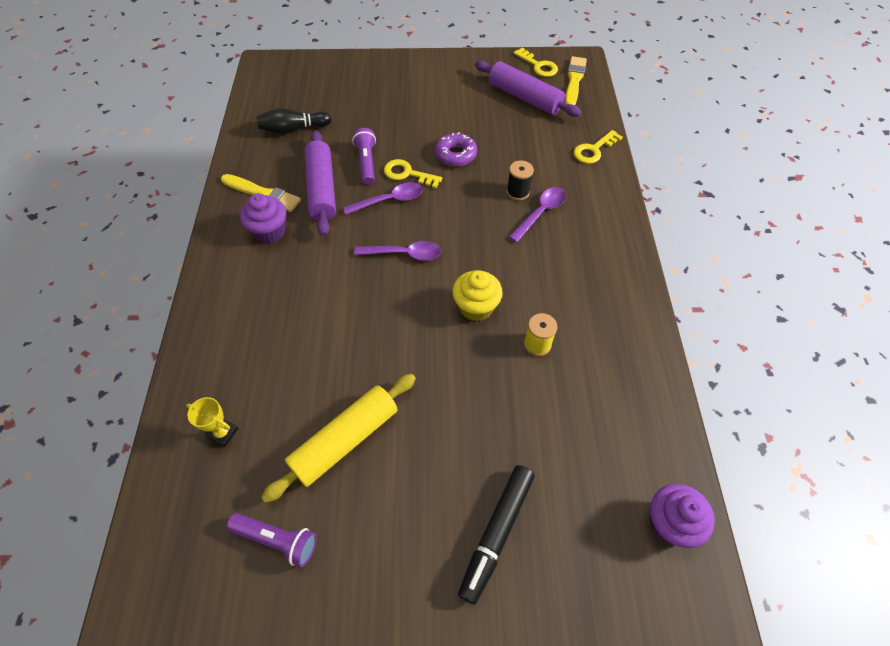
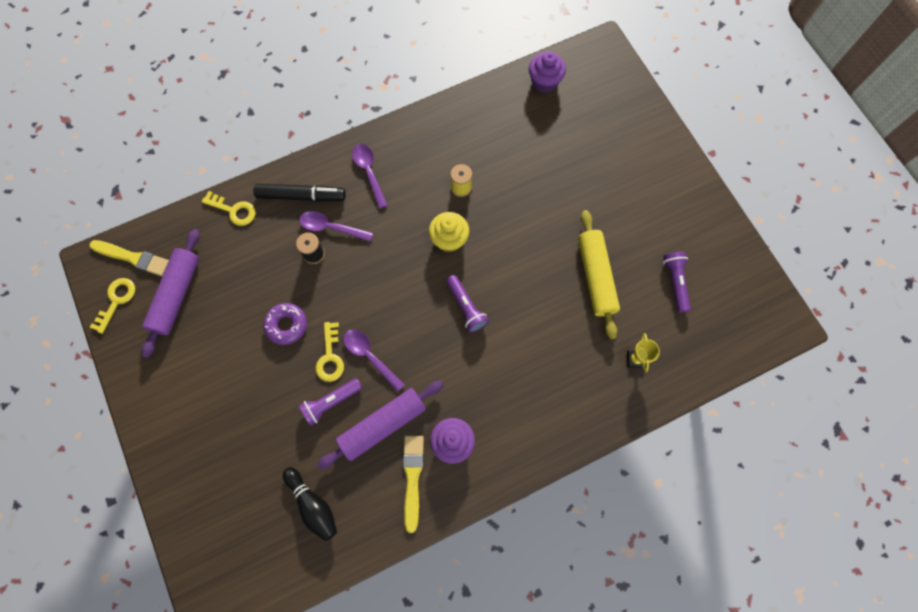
camera: 115 degrees left, 15 degrees up
yellow rolling pin [261,374,416,503] -> yellow rolling pin turned 60 degrees clockwise [578,210,620,339]
purple spoon [354,241,442,261] -> purple spoon moved to [352,144,388,209]
black marker [458,465,534,605] -> black marker moved to [253,184,346,202]
yellow brush [565,56,587,105] -> yellow brush turned 150 degrees counterclockwise [89,240,169,276]
none -> purple flashlight [446,275,489,333]

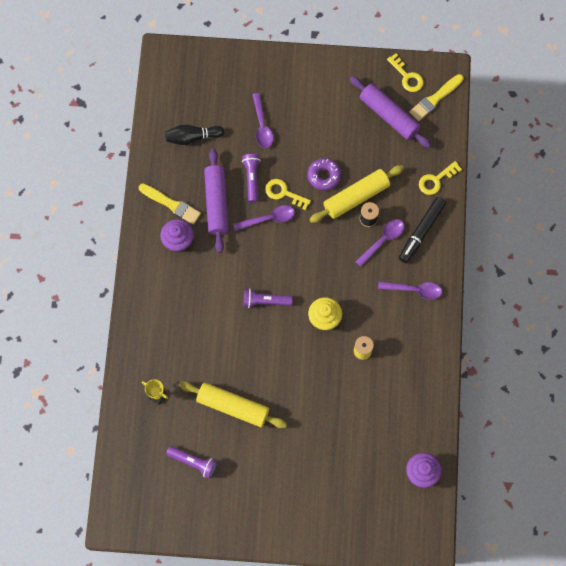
camera: 120 degrees right, 0 degrees up
none -> purple spoon [252,93,273,148]
none -> yellow rolling pin [309,165,404,223]

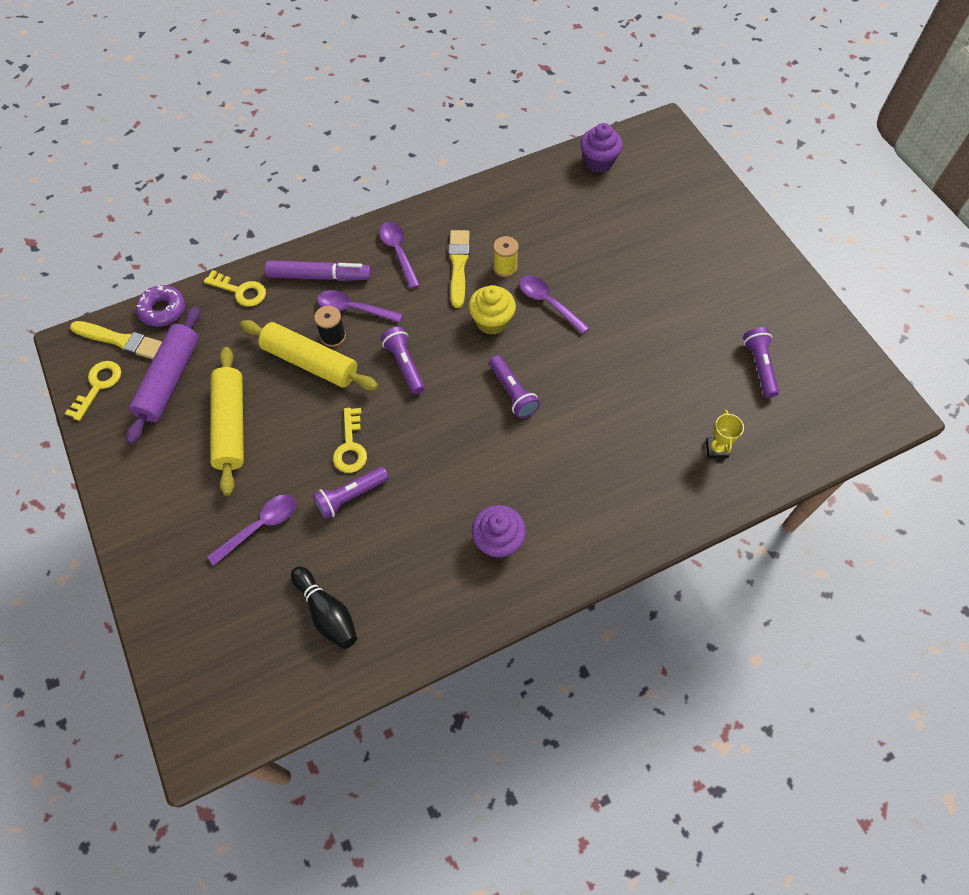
camera: 120 degrees left, 10 degrees down
yellow brush [139,183,201,224] -> yellow brush moved to [449,230,470,308]
yellow rolling pin [179,381,287,428] -> yellow rolling pin moved to [210,347,244,496]
purple rolling pin [204,149,229,253] -> none
purple spoon [233,205,295,231] -> purple spoon moved to [519,275,590,334]
purple donut [308,158,341,190] -> purple donut moved to [136,285,185,327]
black marker [399,197,446,263] -> purple marker [265,260,371,281]
none -> purple flashlight [381,327,425,394]

